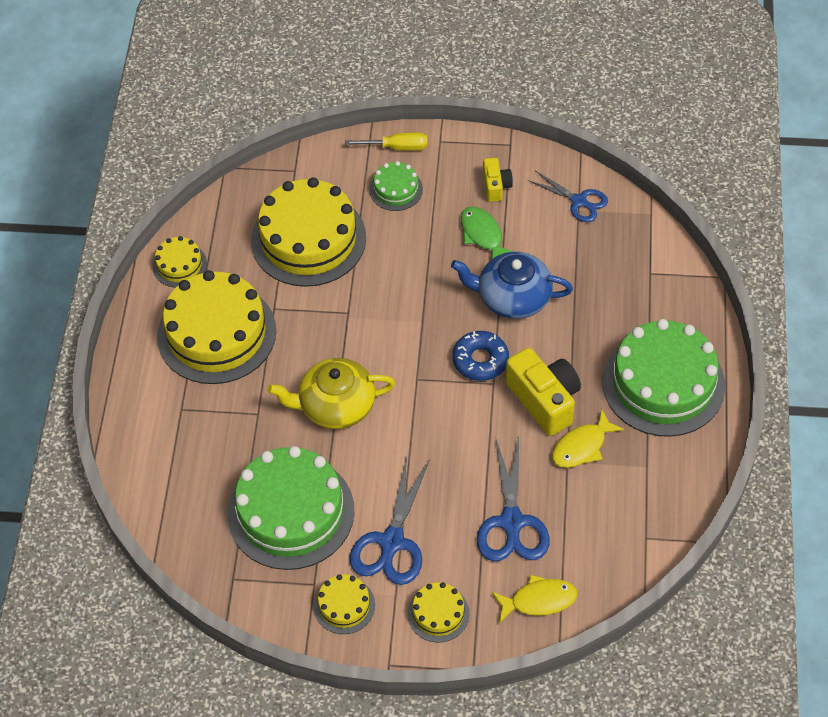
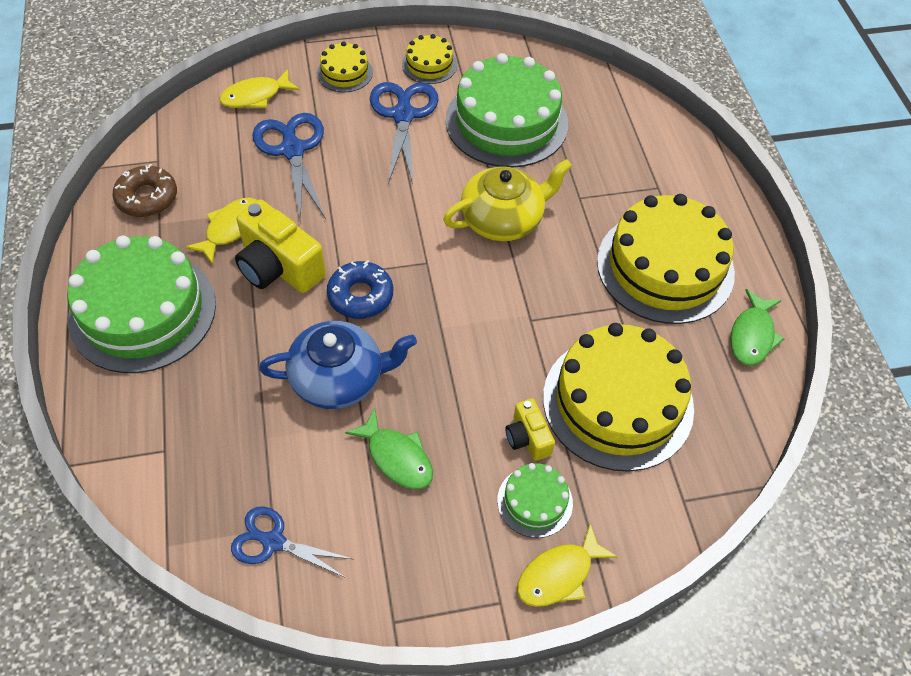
camera: 160 degrees right, 0 degrees up
yellow cake [152,236,207,288] -> green fish [730,289,784,366]
yellow screwdriver [345,132,427,151] -> yellow fish [517,524,618,607]
yellow camera [483,158,513,202] -> yellow camera moved to [505,398,555,461]
none -> brown donut [113,164,177,217]

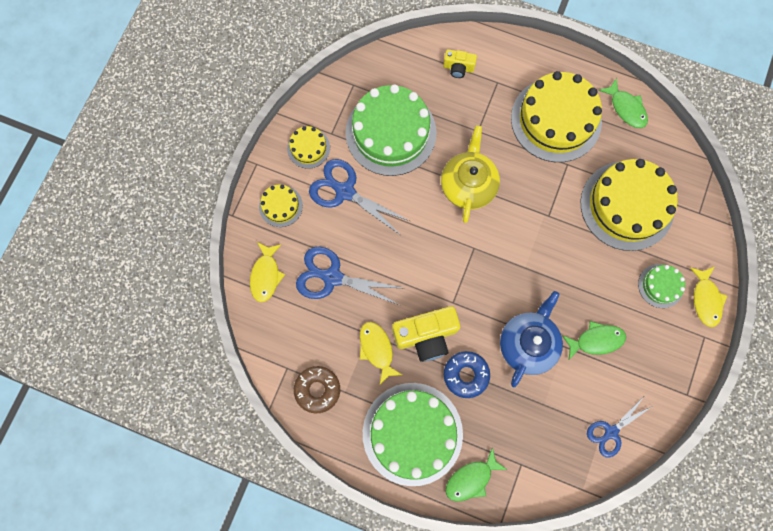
camera: 55 degrees left, 20 degrees up
blue donut [327,260,393,319] -> blue donut moved to [444,351,490,398]
yellow camera [505,398,555,461] -> yellow camera moved to [443,49,477,78]
none -> green fish [445,448,507,502]

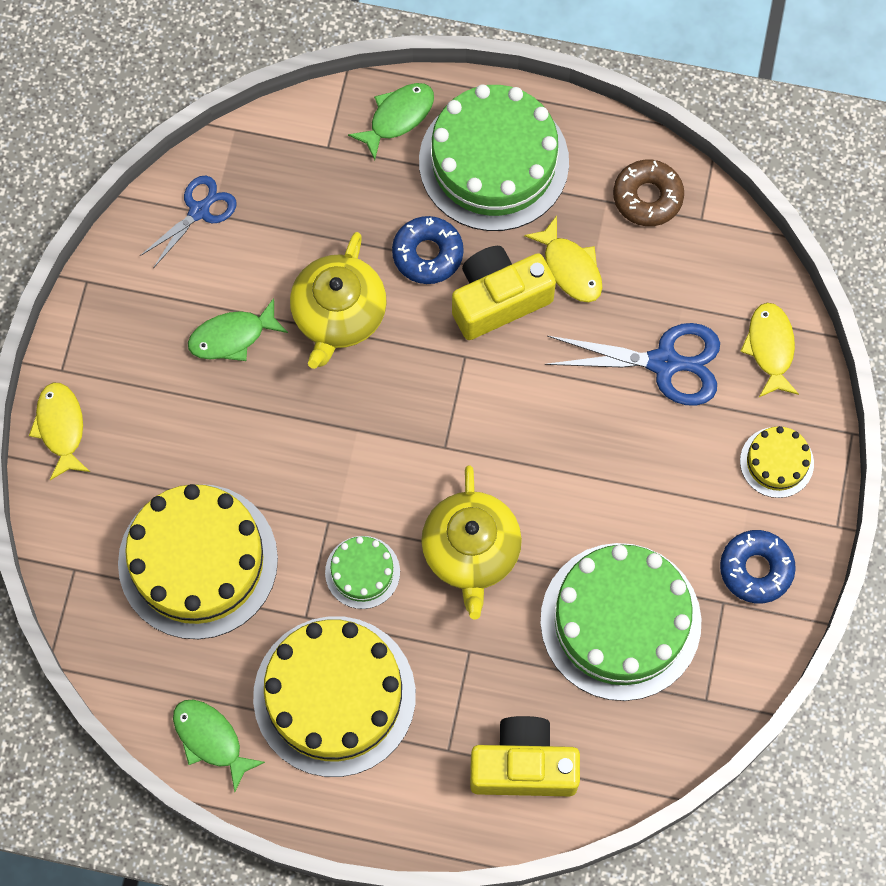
camera: 170 degrees right, 5 degrees down
yellow cake [287,126,330,169] -> blue donut [720,530,796,603]
blue scissors [309,159,410,235] -> none
yellow camera [443,49,477,78] -> yellow camera [470,716,580,796], size x1.85
blue teapot [500,291,563,387] -> yellow teapot [290,232,387,369]
green cake [638,264,685,308] -> green cake moved to [325,536,400,609]

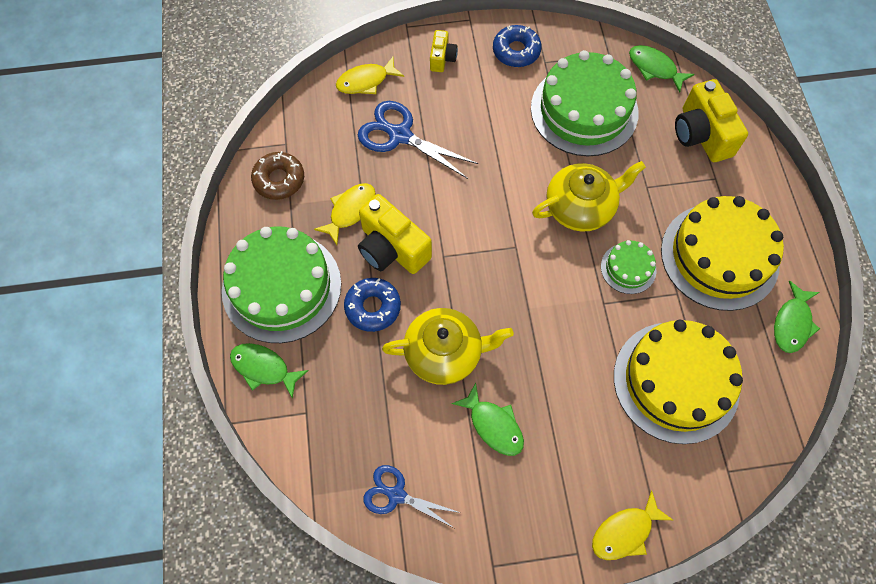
camera: 110 degrees left, 5 degrees down
blue scissors [544,323,720,406] -> blue scissors turned 45 degrees counterclockwise [358,101,478,179]
yellow cake [740,426,814,498] -> yellow camera [430,30,458,72]
none -> green fish [629,45,695,92]

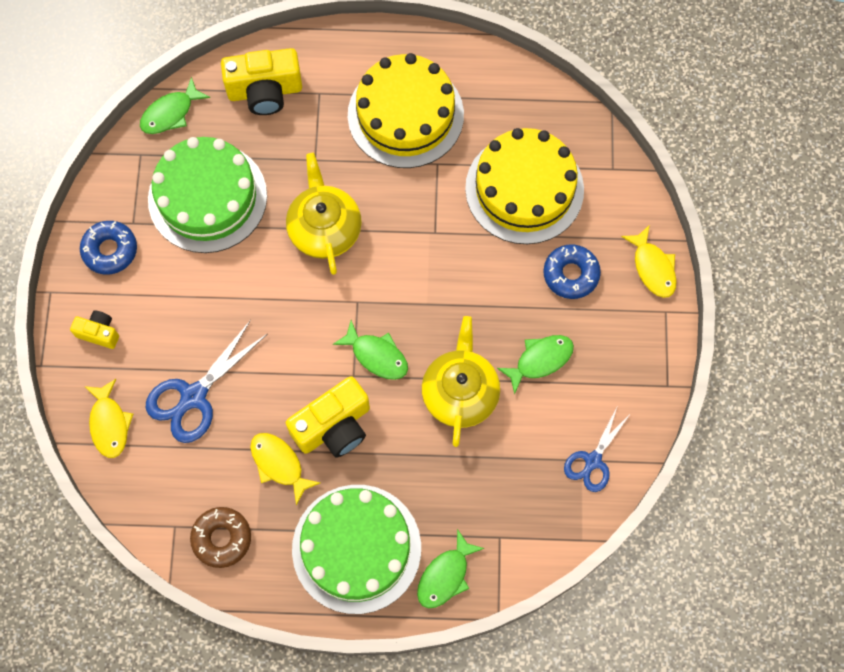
camera: 80 degrees left, 5 degrees up
blue donut [344,278,401,332] -> blue donut moved to [543,245,601,299]
green cake [601,240,656,294] -> none
green fish [774,280,820,353] -> green fish moved to [332,320,408,380]

